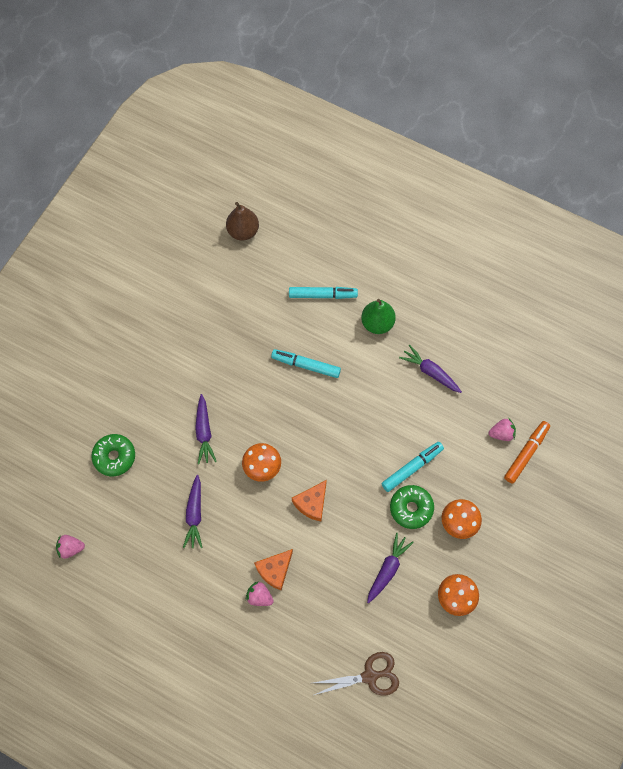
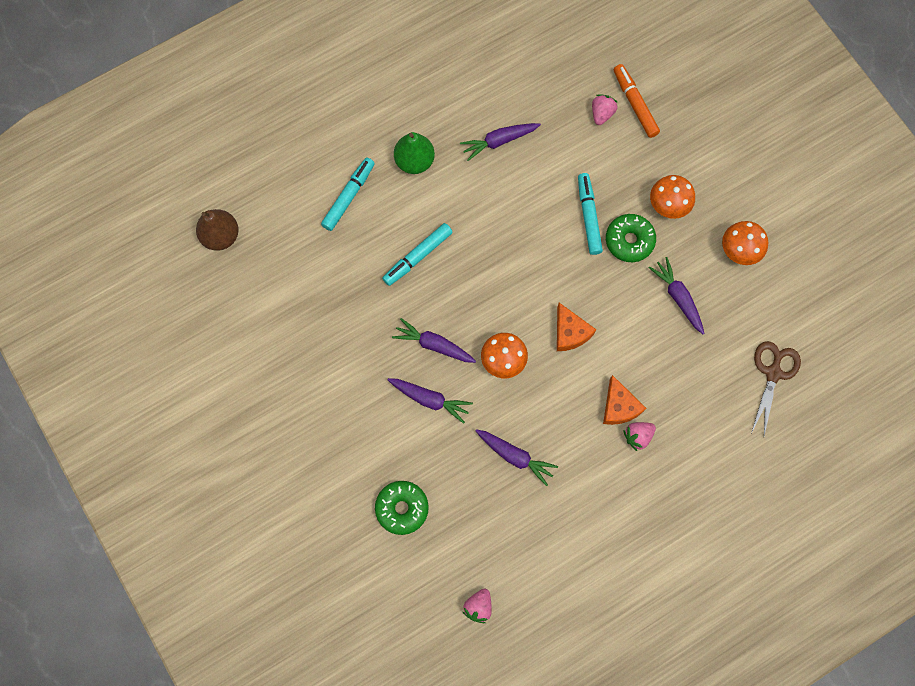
camera: 60 degrees left, 5 degrees up
none -> purple carrot [392,318,476,363]

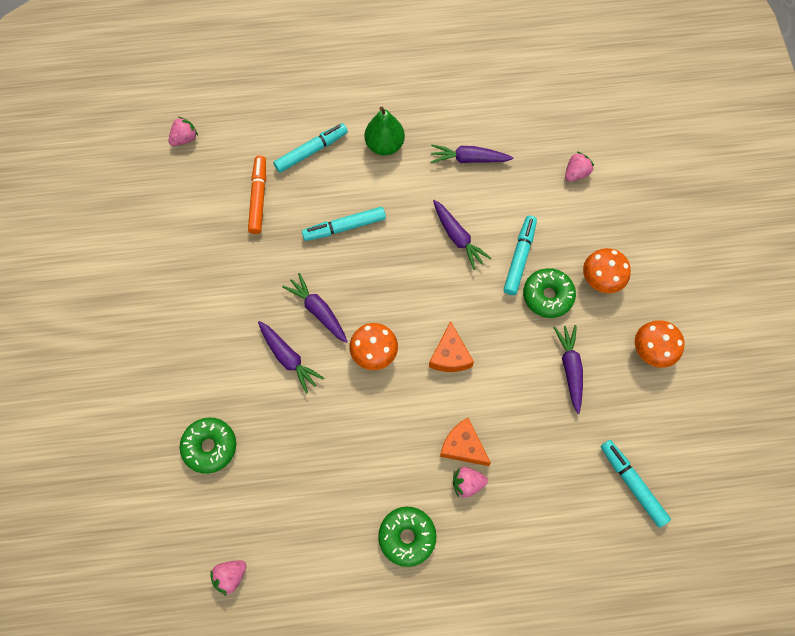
camera: 25 degrees right, 5 degrees down
brown pear [196,209,239,251] -> pink strawberry [169,117,198,146]
purple carrot [476,429,558,486] -> purple carrot moved to [433,200,492,270]
orange cheese [603,375,646,425] -> orange cheese turned 120 degrees clockwise [440,418,491,466]
orange marker [614,64,660,138] -> orange marker moved to [248,155,266,234]
brown scissors [751,341,801,436] -> turquoise marker [601,440,671,527]
none -> green donut [378,507,436,567]

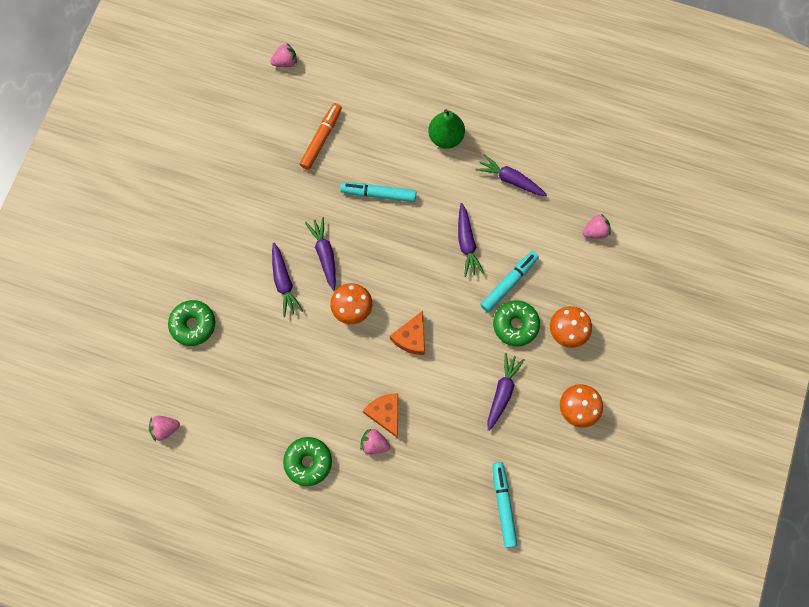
camera: 25 degrees right, 5 degrees up
turquoise marker [273,123,348,173] -> none

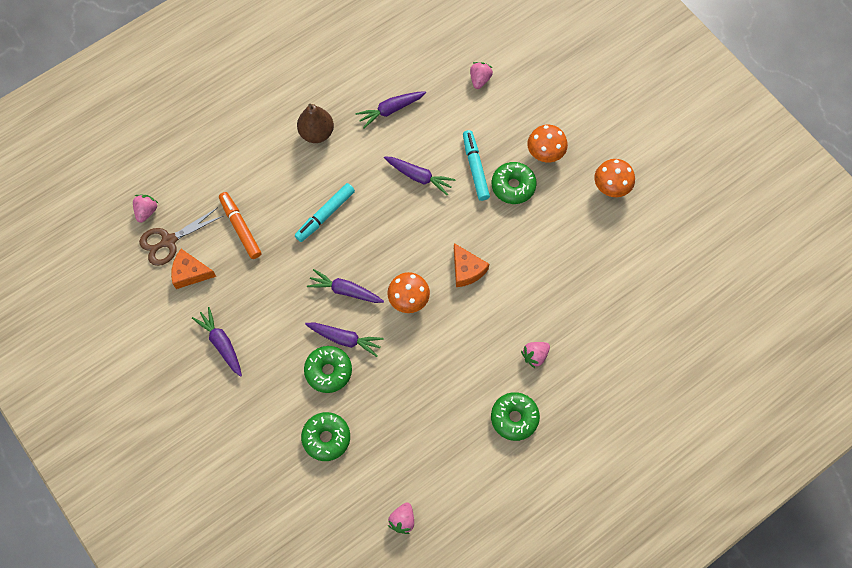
camera: 55 degrees left, 5 degrees down
orange cheese [363,393,398,438] -> orange cheese moved to [171,249,216,289]
green pear [428,109,465,149] -> brown pear [297,104,334,143]
purple carrot [488,353,525,431] -> purple carrot moved to [192,307,242,377]
turquoise marker [492,462,518,548] -> none
none -> brown scissors [139,208,223,266]
none -> green donut [304,346,352,393]

